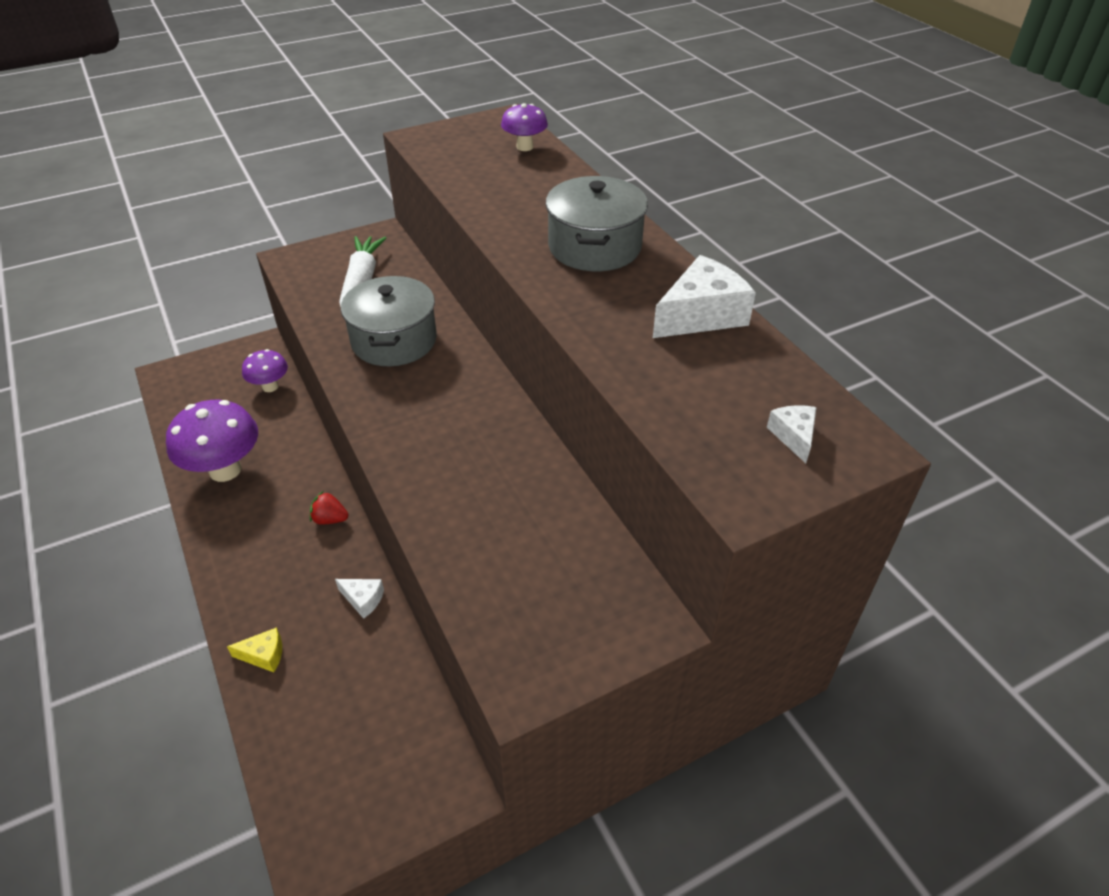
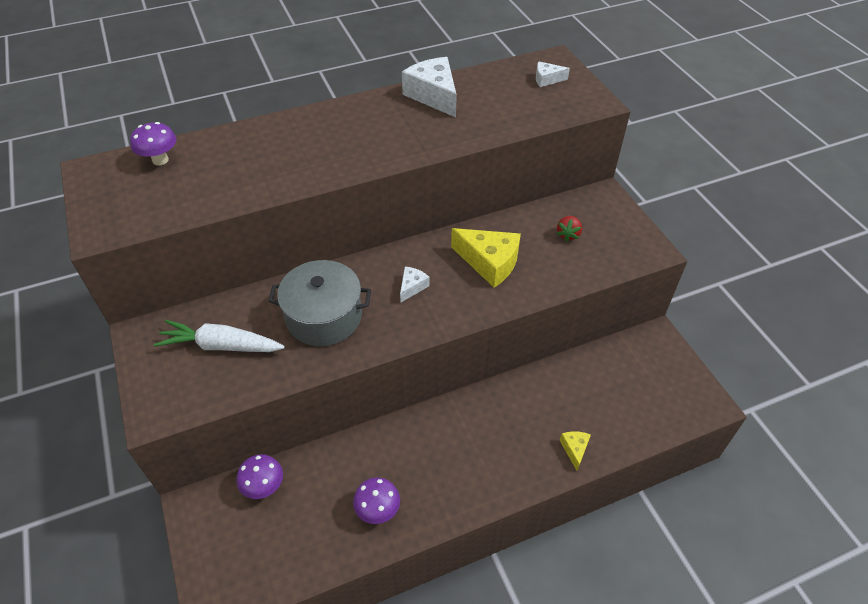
camera: 85 degrees left, 5 degrees up
purple mushroom [166,399,258,482] -> purple mushroom [353,478,400,524], size x0.57
red strawberry [310,491,348,525] -> red strawberry moved to [556,216,582,242]
white cheese [335,579,384,619] -> white cheese moved to [400,267,430,302]
grey pot [546,176,648,271] -> none
none -> yellow cheese [451,228,521,288]

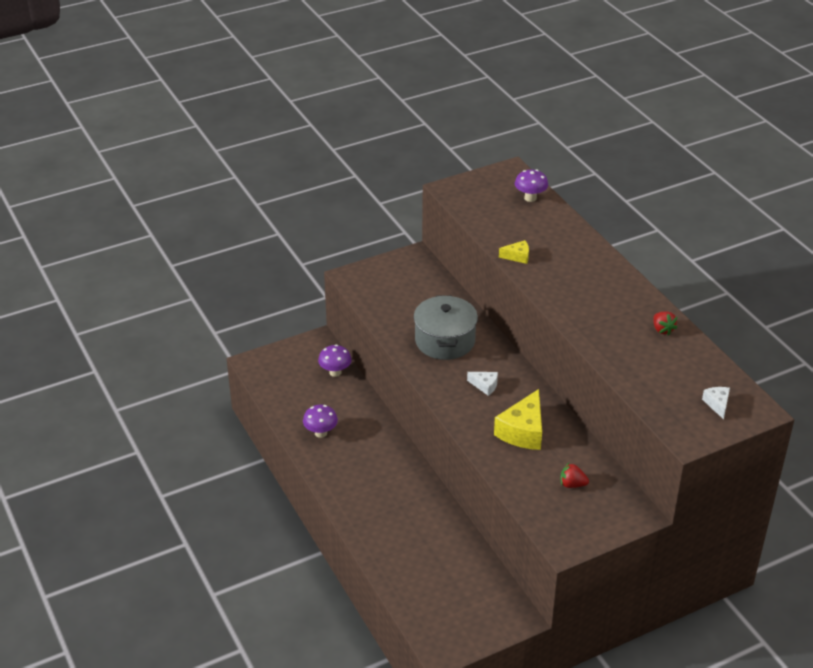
camera: 85 degrees right, 10 degrees down
white carrot [154,320,285,352] -> none
white cheese [402,57,457,117] -> red strawberry [653,311,678,336]
yellow cheese [560,431,591,471] -> yellow cheese moved to [499,240,529,264]

